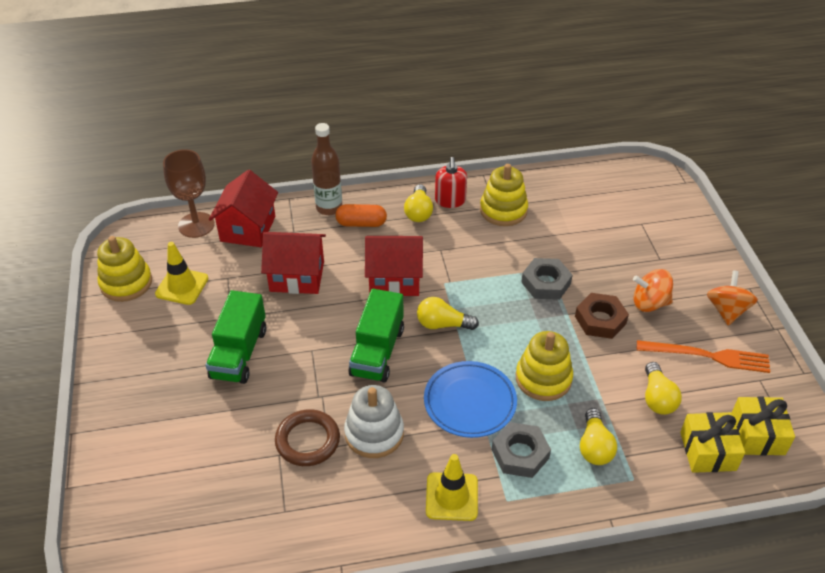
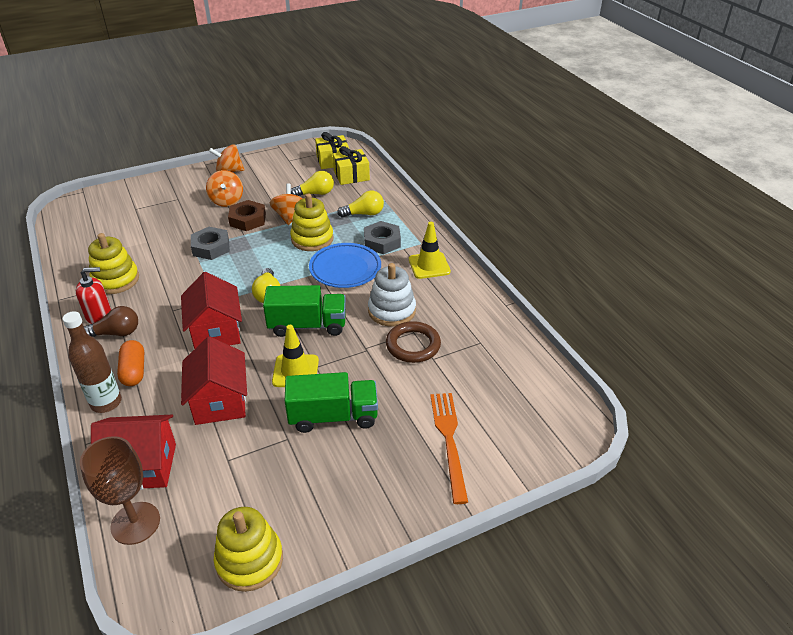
camera: 105 degrees left, 5 degrees down
yellow traffic cone [155,242,209,305] -> yellow traffic cone moved to [272,325,319,387]
yellow light bulb [404,184,433,222] -> brown light bulb [84,306,138,337]
orange fork [637,340,771,373] -> orange fork moved to [430,393,468,504]
none -> orange spinning top [270,183,303,225]

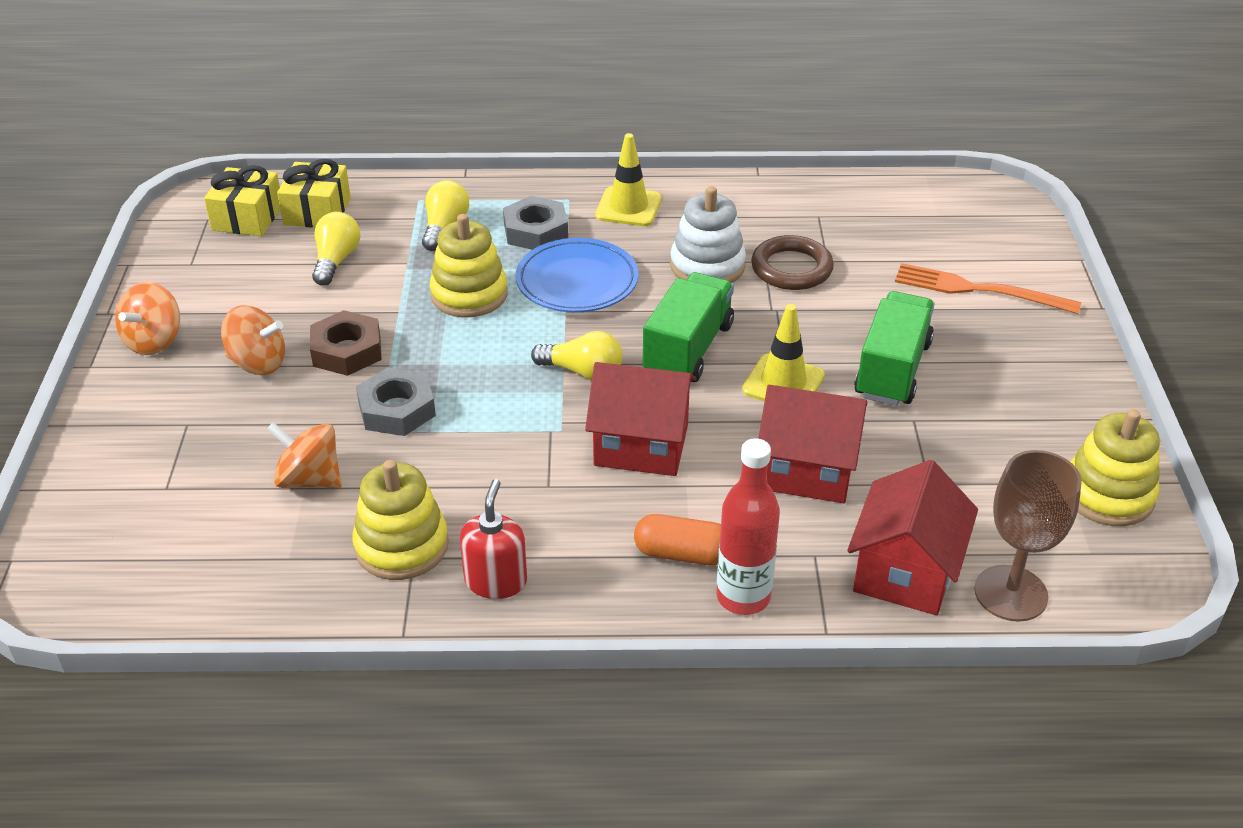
camera: 65 degrees left, 0 degrees up
brown bottle [63,311,122,413] -> red bottle [717,438,780,615]
brown light bulb [84,306,138,337] -> none
orange spinning top [270,183,303,225] -> orange spinning top moved to [267,422,342,489]

